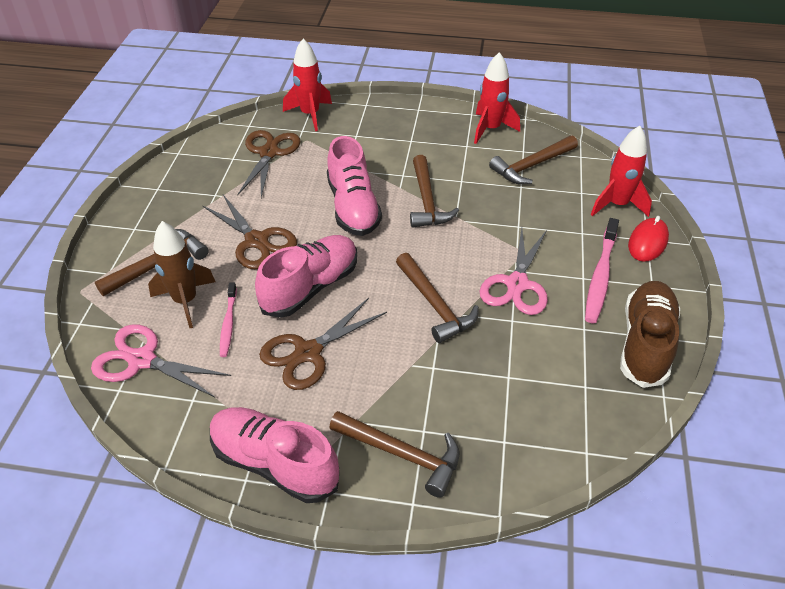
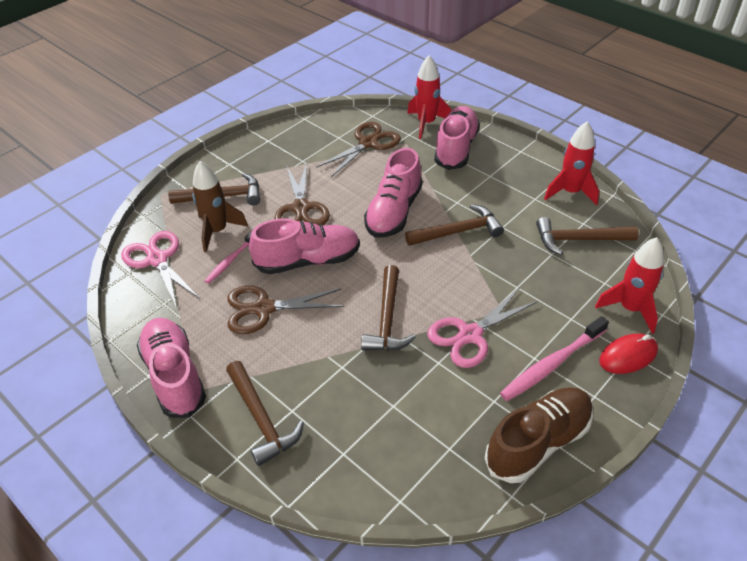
camera: 35 degrees right, 0 degrees up
brown hammer [410,155,459,228] -> brown hammer turned 135 degrees counterclockwise [405,204,504,246]
none -> pink shoe [434,106,480,170]

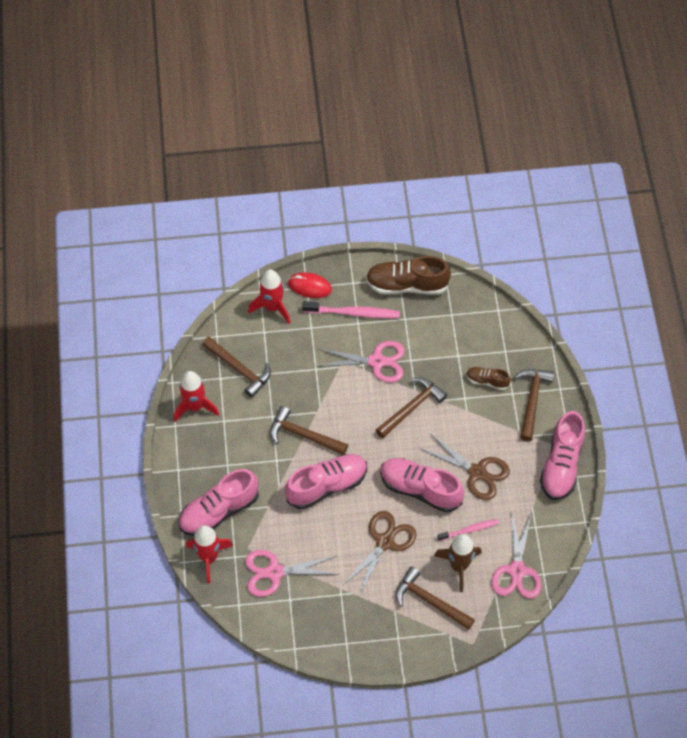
camera: 140 degrees left, 15 degrees up
brown scissors [316,122,401,177] -> pink scissors [245,550,337,597]
none -> brown shoe [466,367,511,390]

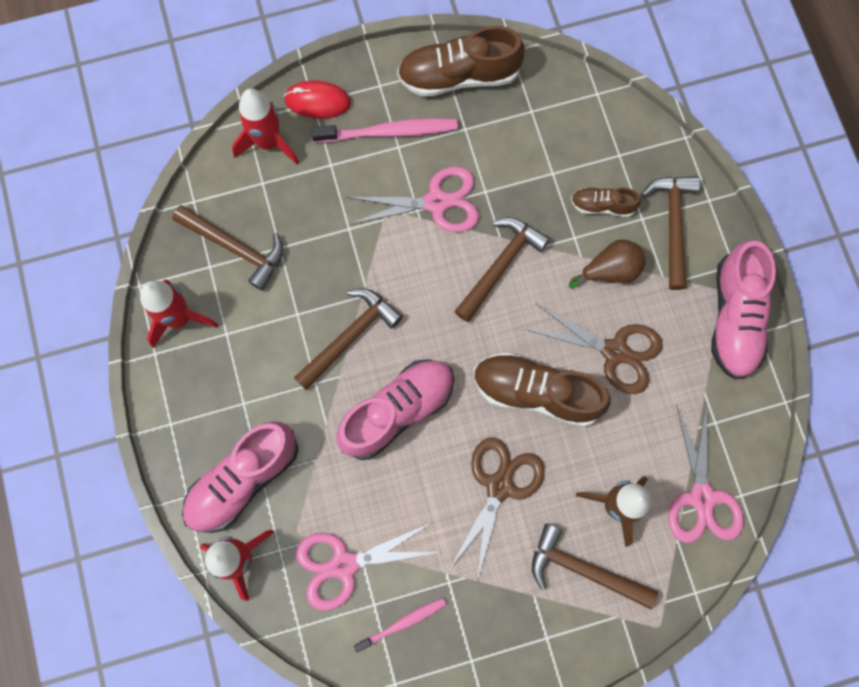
camera: 10 degrees left, 15 degrees up
brown hammer [270,406,348,454] -> brown hammer turned 120 degrees clockwise [294,288,403,390]
pink shoe [380,458,464,513] -> brown shoe [474,352,610,427]
pink toothbrush [437,519,499,541] -> pink toothbrush moved to [354,598,446,653]
none -> brown pear [569,240,646,288]

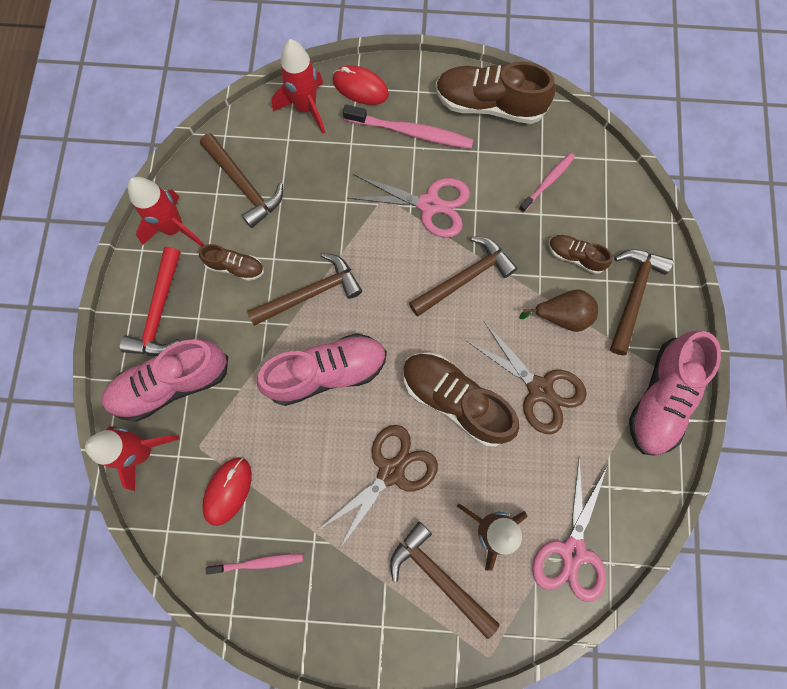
camera: 20 degrees right, 0 degrees up
pink scissors [296,523,438,611] -> red mouse [202,457,252,526]
none -> red hammer [119,247,180,356]
none -> brown shoe [199,244,264,281]
none -> pink toothbrush [519,153,575,213]

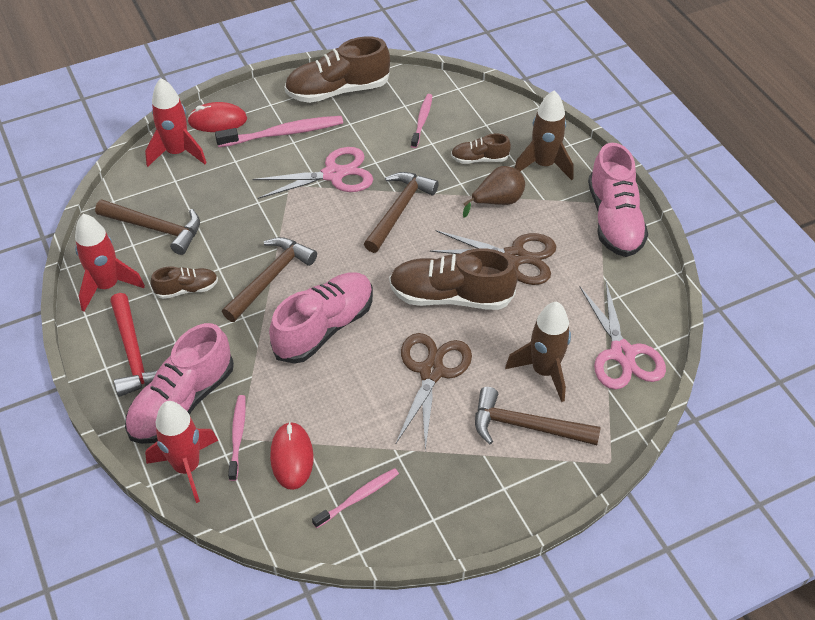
camera: 30 degrees left, 25 degrees down
brown hammer [610,249,673,355] -> brown rocket [515,90,574,180]
none -> pink toothbrush [228,395,246,481]

